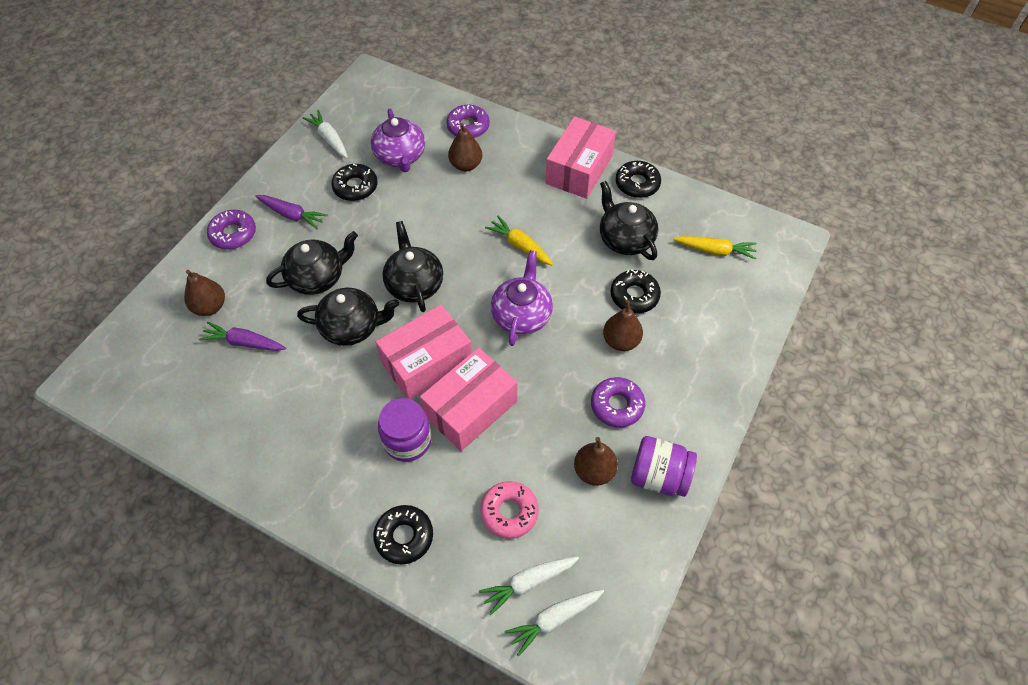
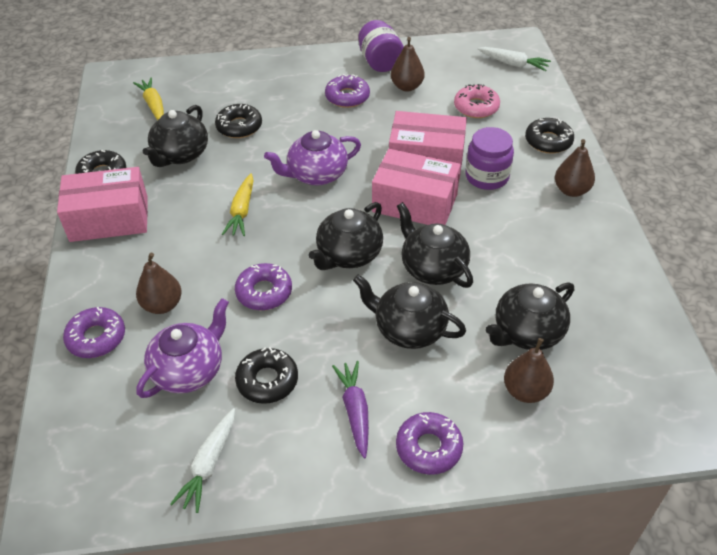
camera: 125 degrees left, 10 degrees down
purple carrot [199,322,286,351] -> black teapot [486,282,574,350]
white carrot [479,557,579,616] -> none
brown pear [603,300,643,351] -> brown pear moved to [555,139,595,197]
none -> purple donut [235,263,292,310]

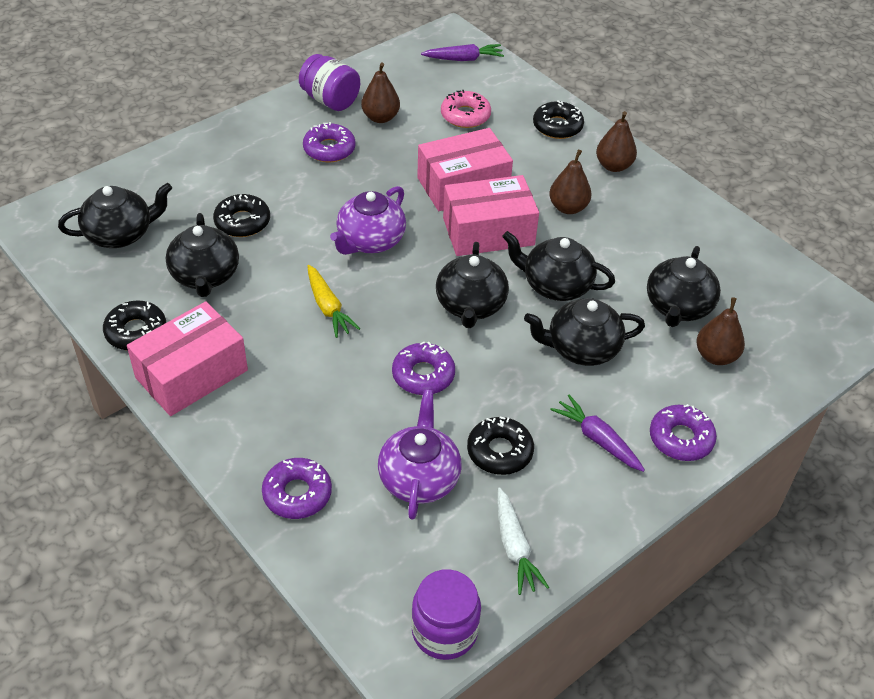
camera: 35 degrees left, 0 degrees up
yellow carrot [133,77,164,120] -> black teapot [58,183,172,248]
brown pear [136,253,182,314] -> brown pear moved to [549,150,592,214]
purple jar [465,127,514,190] -> purple jar moved to [411,569,481,660]
white carrot [478,47,551,71] -> purple carrot [421,44,504,61]

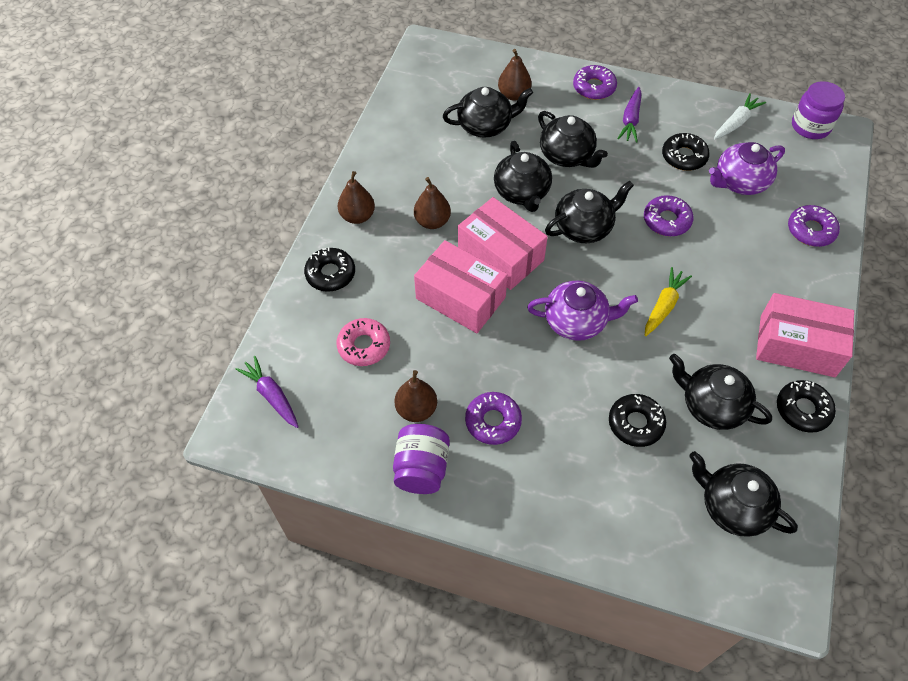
camera: 120 degrees left, 10 degrees up
black teapot [166,213,239,297] -> black teapot turned 105 degrees counterclockwise [669,354,772,430]

